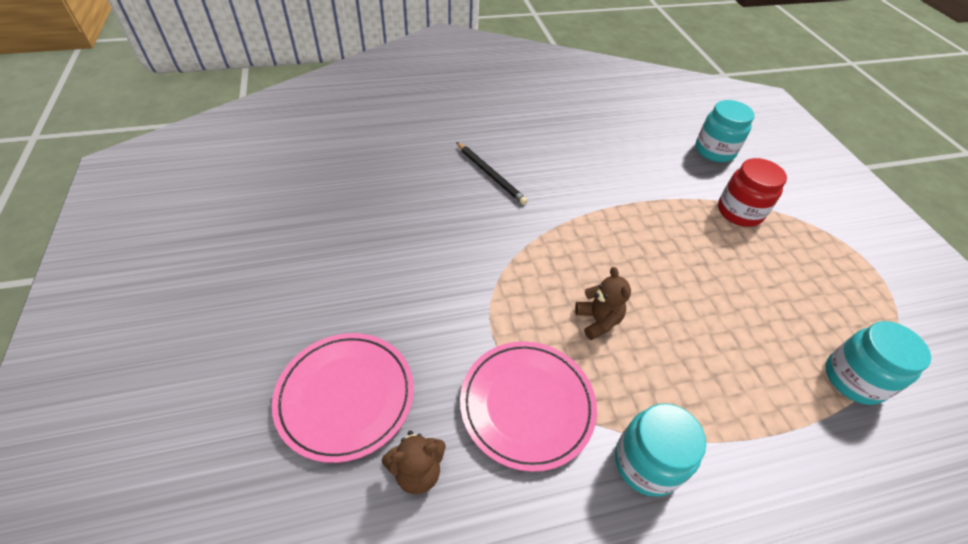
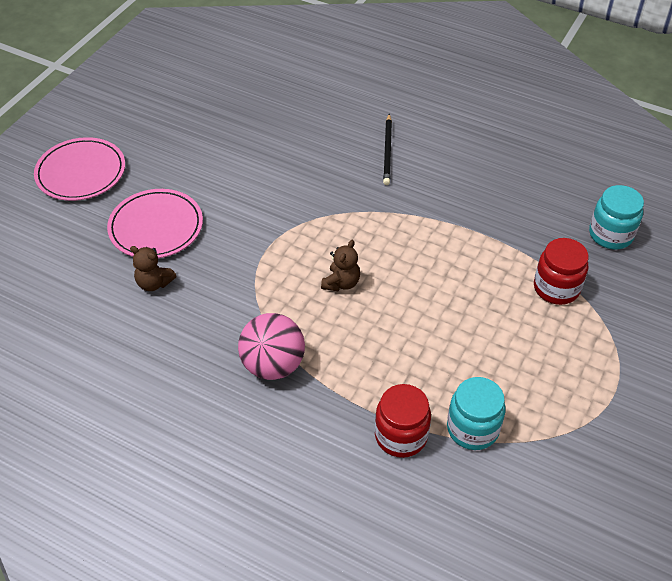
camera: 45 degrees right, 0 degrees up
pink plate [460,341,597,472] -> pink plate moved to [34,137,125,201]
turquoise jar [615,403,706,497] -> pink ball [238,313,305,380]
none -> red jar [375,384,431,458]

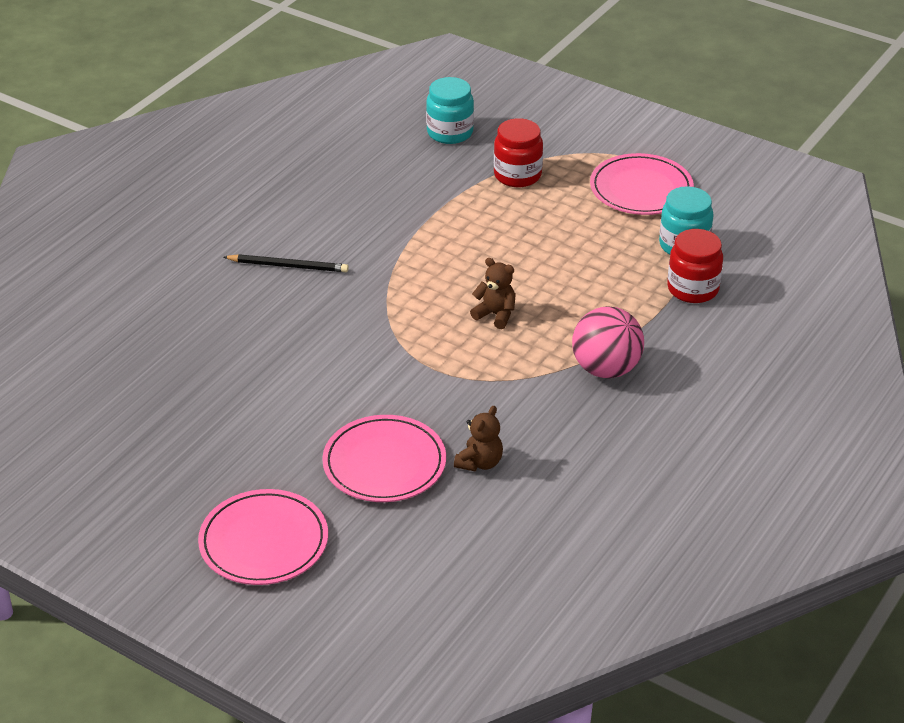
camera: 85 degrees left, 10 degrees down
none -> pink plate [590,153,694,215]

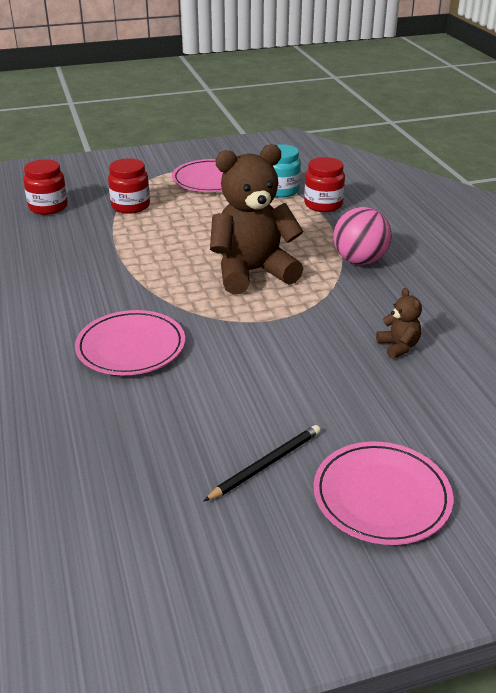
camera: 50 degrees left, 5 degrees down
black pencil [224,254,349,272] -> black pencil moved to [204,425,321,501]
pink plate [322,415,446,502] -> pink plate moved to [75,310,185,375]
turquoise jar [426,77,474,144] -> red jar [23,159,68,215]
brown teddy bear [470,258,516,329] -> brown teddy bear [210,144,304,294], size x2.37

